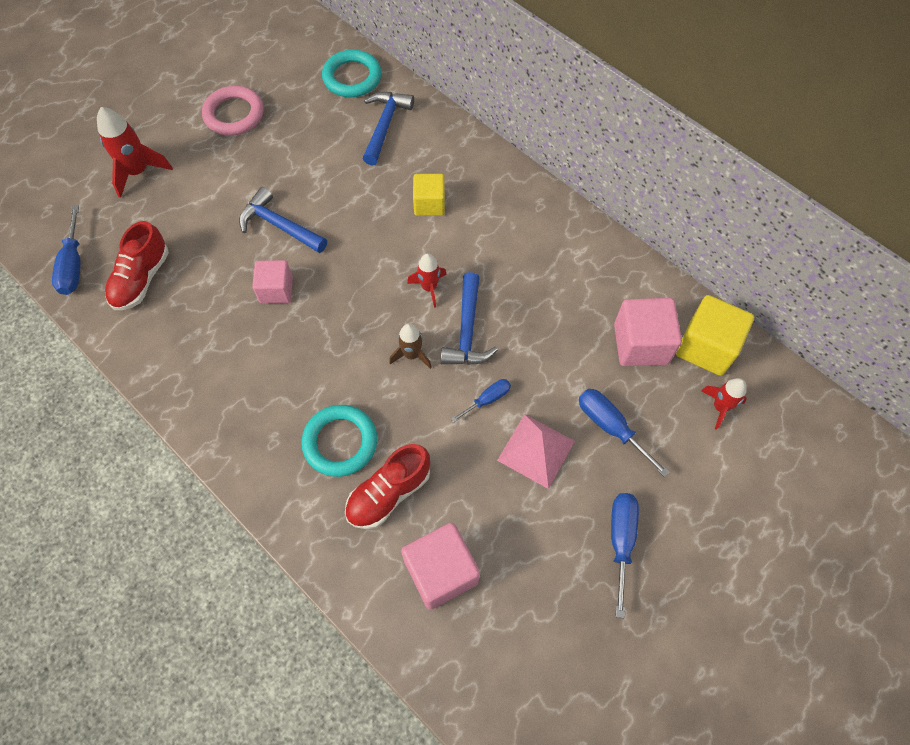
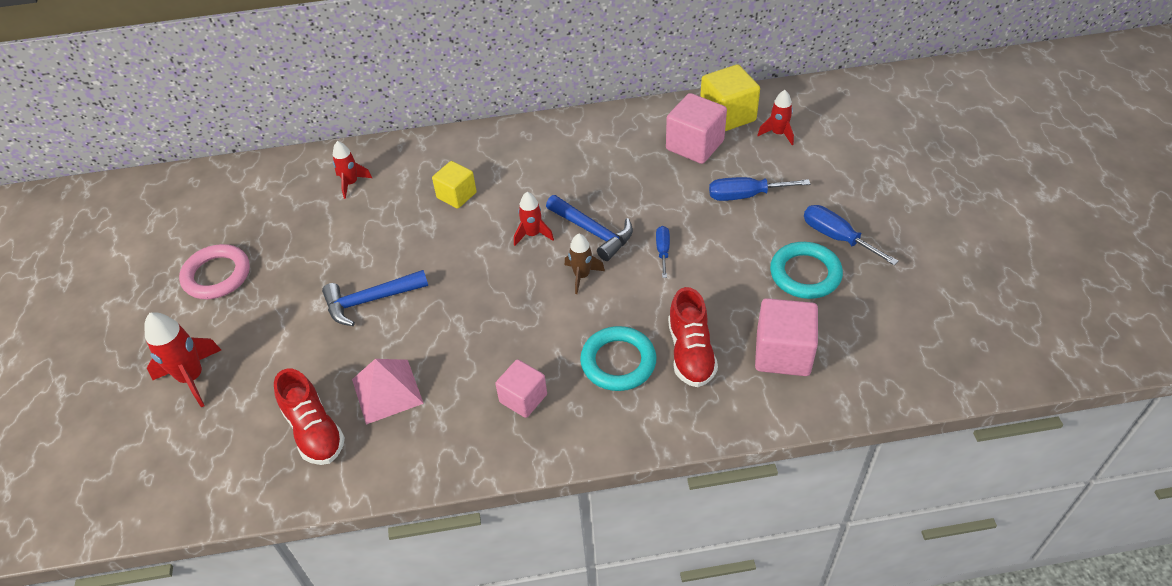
camera: 50 degrees left, 15 degrees down
blue screwdriver [52,206,80,295] -> none
pink cube [252,260,293,304] -> pink cube moved to [495,359,547,418]
turquoise ring [322,50,381,97] -> turquoise ring moved to [770,242,843,299]
blue hammer [363,92,414,165] -> red rocket [333,141,372,199]
pink pyramid [497,414,575,489] -> pink pyramid moved to [352,359,424,425]

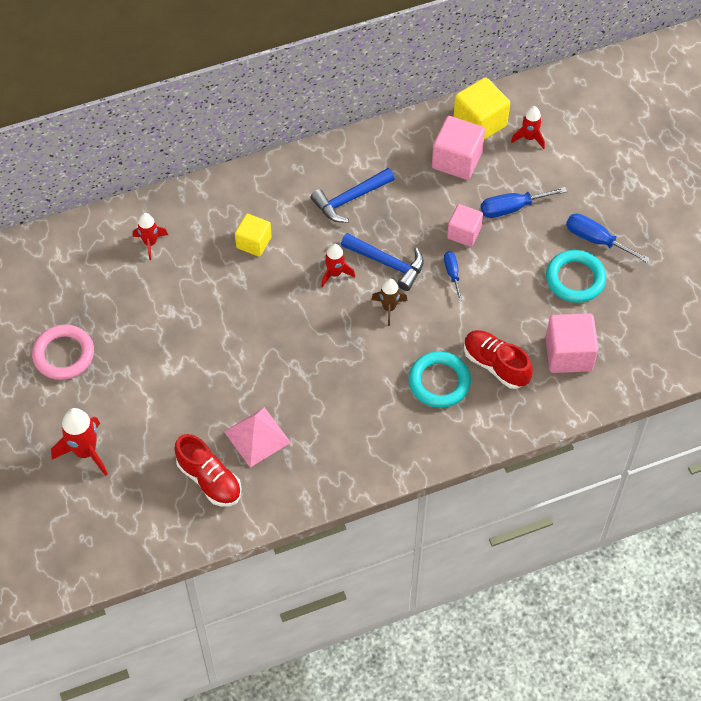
camera: 15 degrees left, 10 degrees up
blue hammer [322,270,428,326] -> blue hammer moved to [310,168,395,223]
pink cube [495,359,547,418] -> pink cube moved to [447,204,483,247]
red shoe [668,287,718,387] -> red shoe turned 150 degrees clockwise [464,330,533,389]

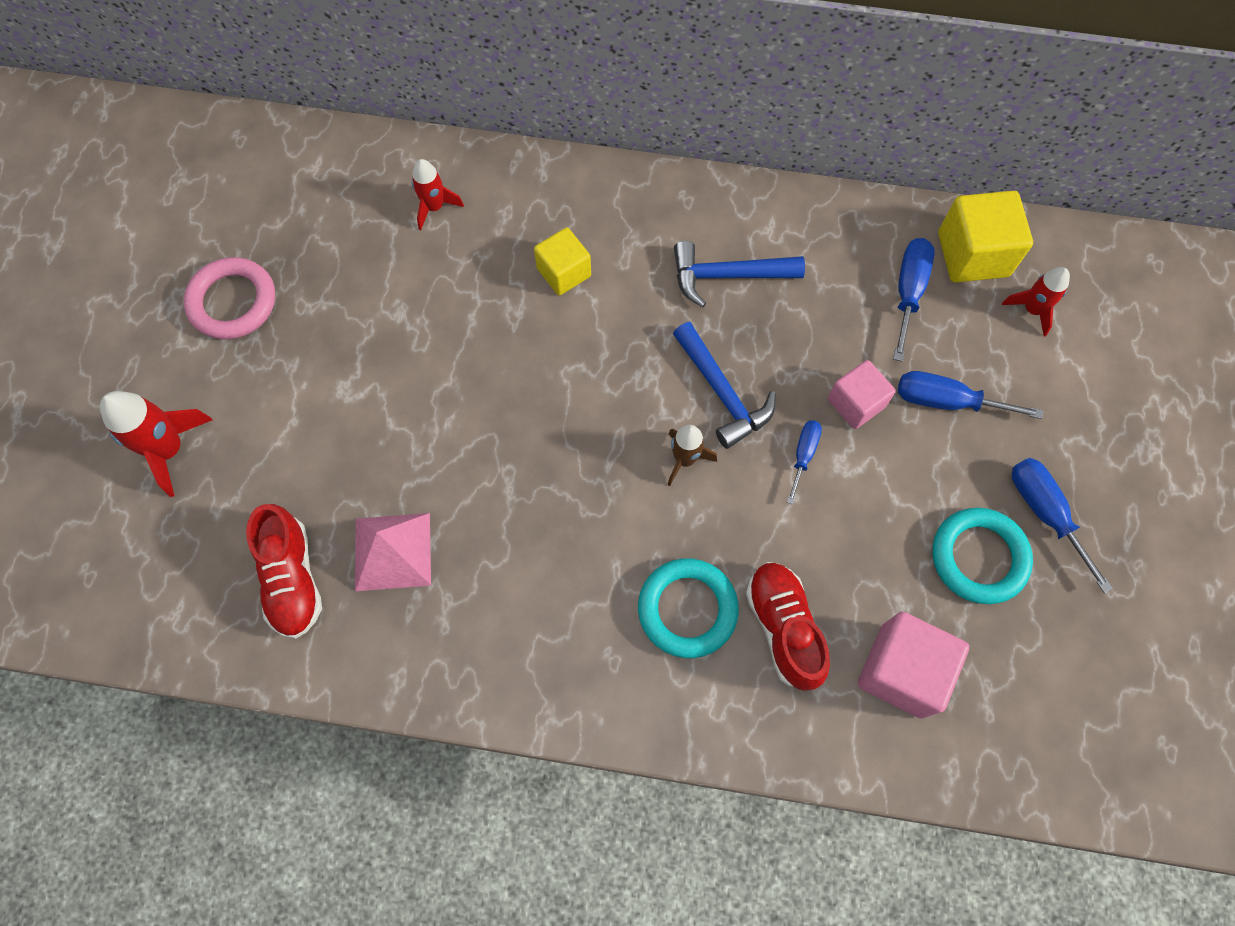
camera: 30 degrees right, 10 degrees up
red rocket [321,244,355,287] -> none
pink cube [432,116,485,180] -> blue screwdriver [893,238,935,362]

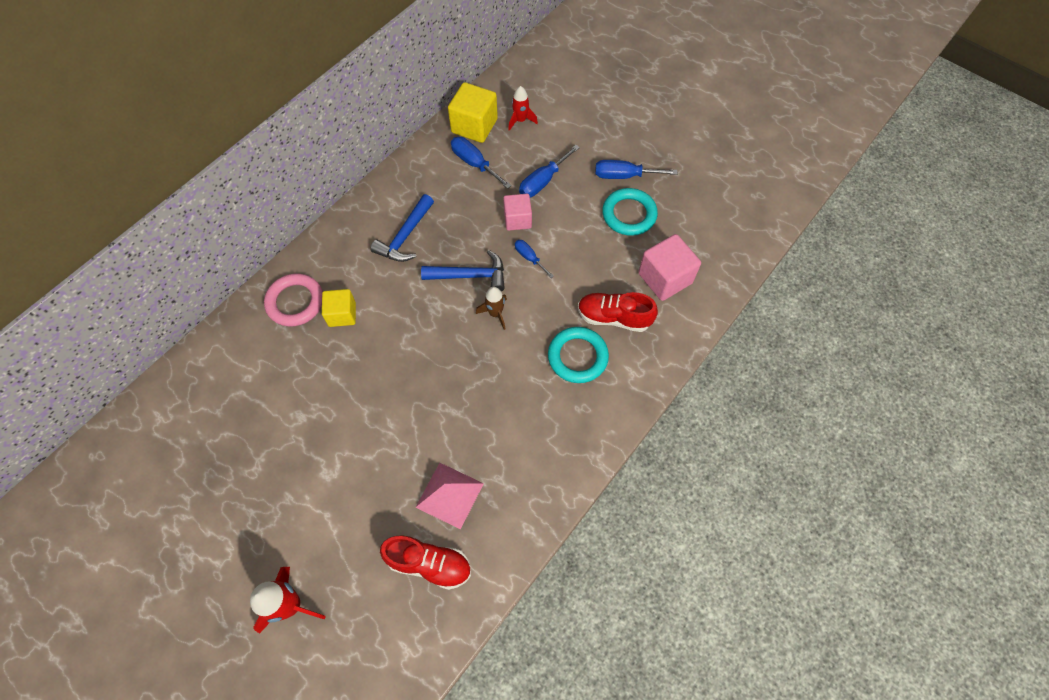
camera: 60 degrees left, 5 degrees down
pink ring [184,257,275,339] -> pink ring moved to [264,273,323,327]
red rocket [412,159,464,230] -> none

